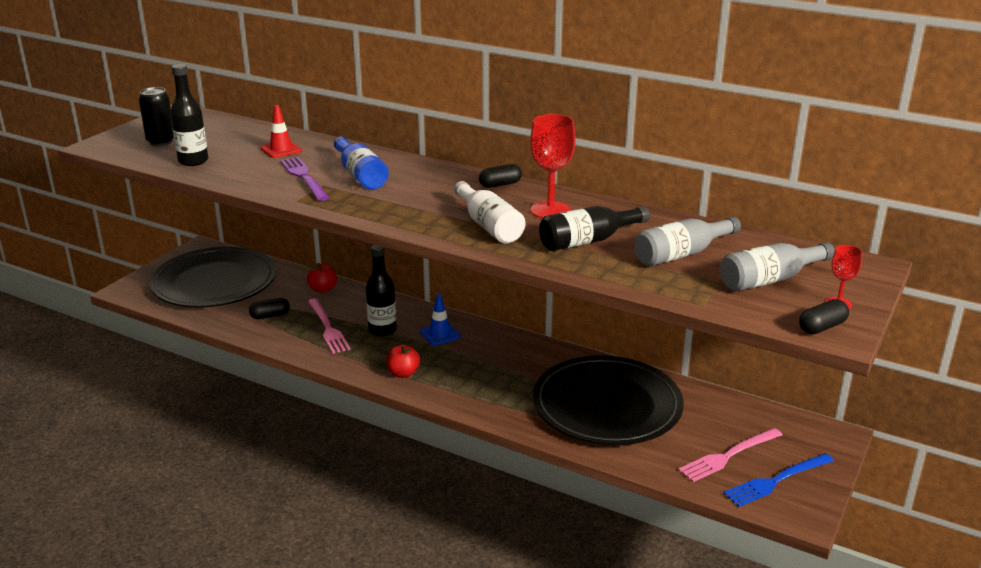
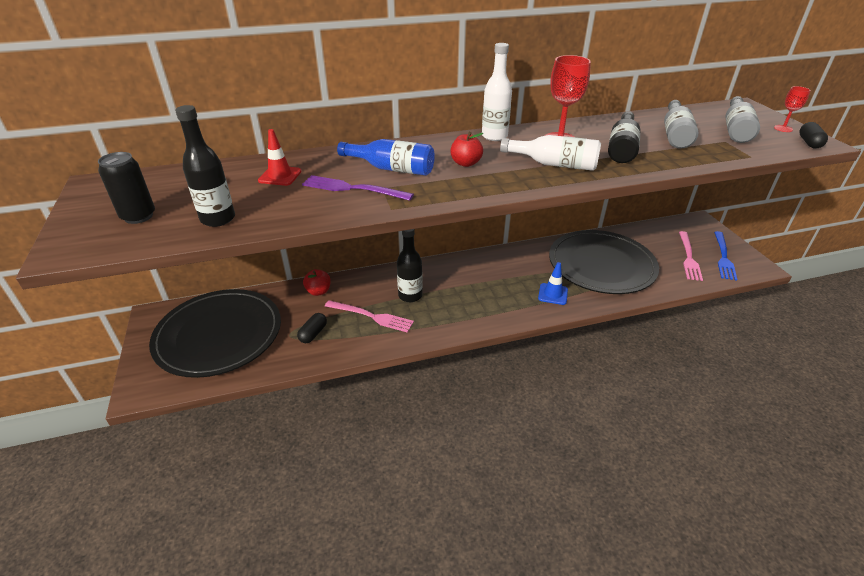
camera: 45 degrees left, 10 degrees up
red apple [386,344,420,378] -> red apple moved to [450,132,483,167]
blue traffic cone [420,294,461,346] -> blue traffic cone moved to [538,262,568,305]
black capsule [479,164,522,188] -> white bottle [482,43,512,141]

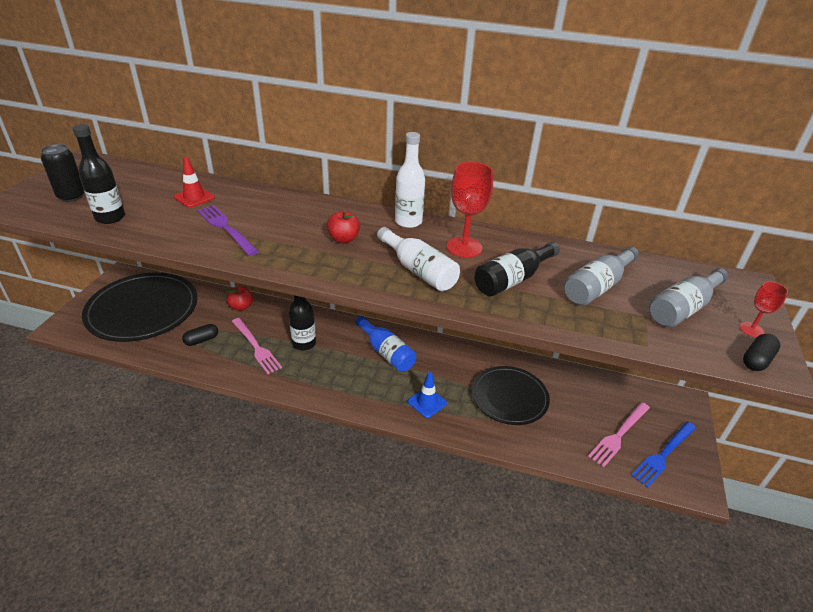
camera: 30 degrees right, 0 degrees up
blue bottle [337,139,435,175] -> blue bottle moved to [355,316,416,372]
black plate [549,230,659,294] -> black plate [472,366,550,425], size x0.64

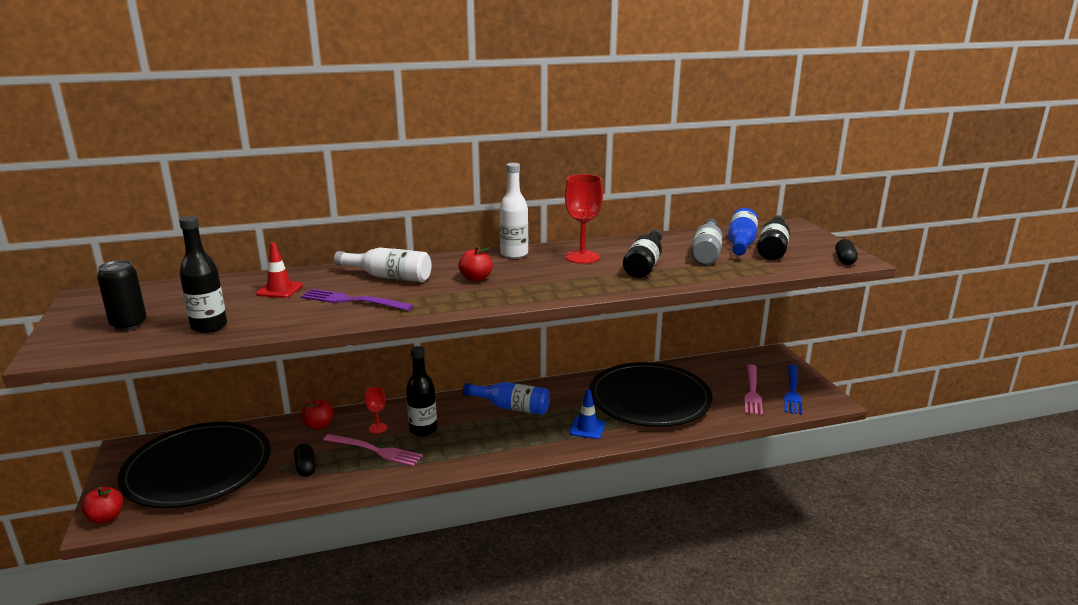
camera: 30 degrees left, 15 degrees down
black capsule [182,324,218,346] -> black capsule turned 45 degrees counterclockwise [294,444,316,477]
white bottle [377,227,460,291] -> white bottle moved to [334,248,431,282]
black plate [472,366,550,425] -> black plate [589,362,713,427], size x1.57
grey bottle [649,268,728,327] -> black bottle [757,215,790,260]
red goblet [740,281,788,337] -> red goblet moved to [365,387,387,434]
none -> red apple [81,487,123,524]
none -> blue bottle [728,208,758,256]

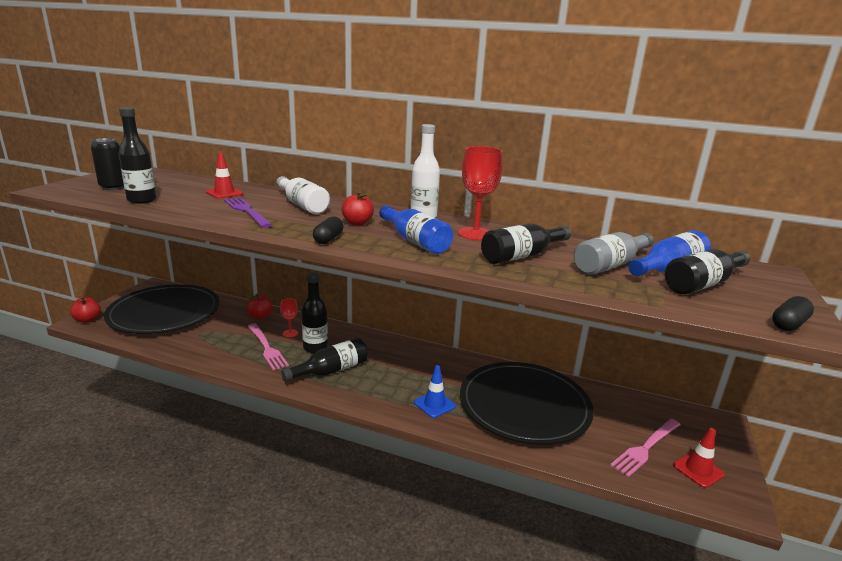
camera: 35 degrees right, 0 degrees up
black capsule [294,444,316,477] -> black capsule moved to [313,216,344,244]
blue bottle [463,382,550,415] -> blue bottle moved to [379,205,453,254]
blue fork [784,364,802,415] -> red traffic cone [673,428,725,488]
none -> black bottle [281,338,368,382]

